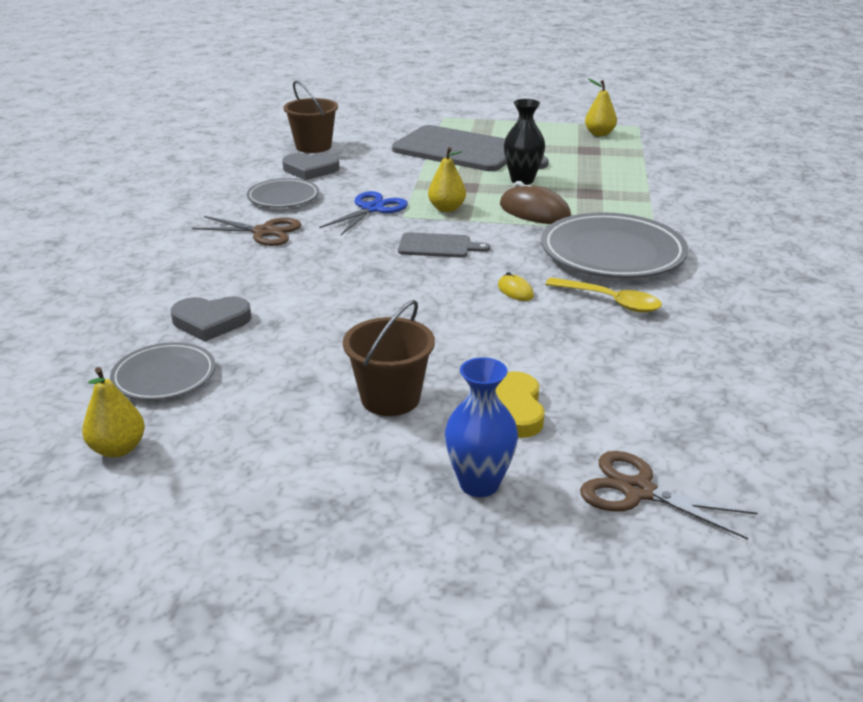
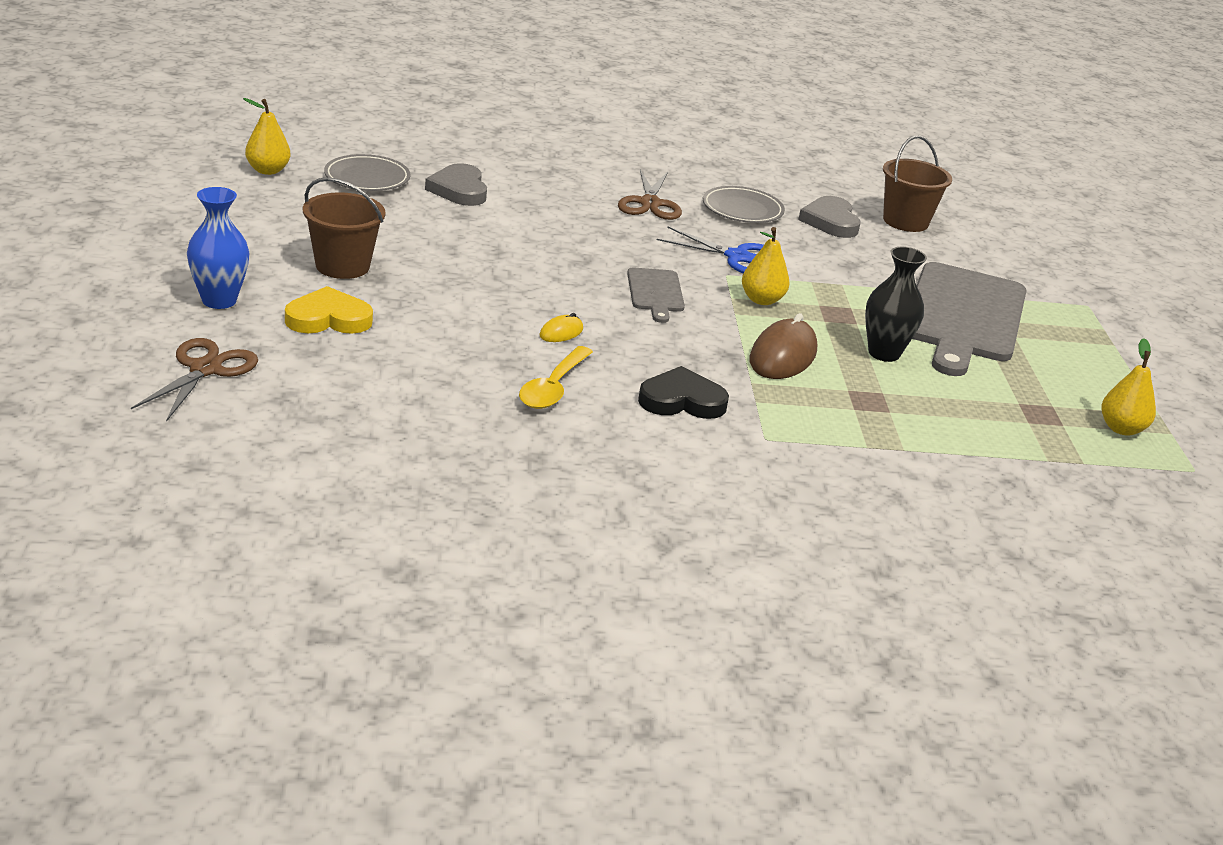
camera: 75 degrees right, 0 degrees up
grey plate [541,212,688,278] -> black heart [638,366,729,419]

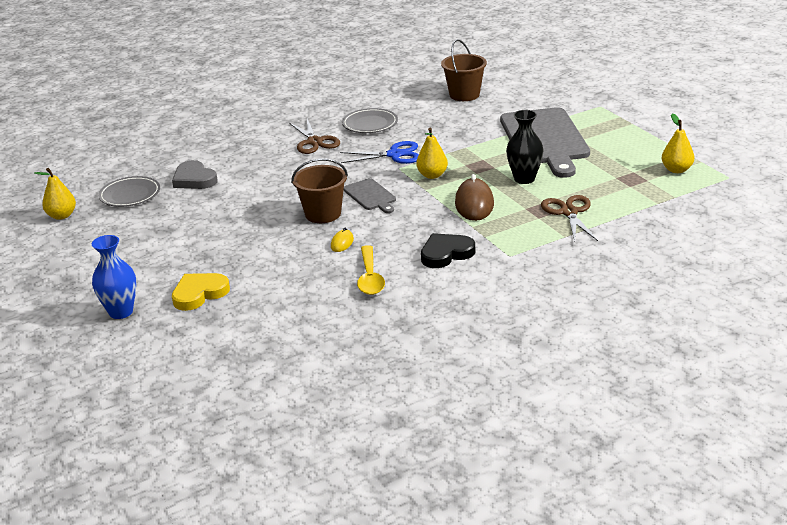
camera: 20 degrees left, 0 degrees up
brown scissors [131,338,258,422] -> brown scissors moved to [541,195,598,242]
brown bucket [303,177,385,279] -> brown bucket moved to [291,158,348,223]
grey heart [798,196,860,238] -> none

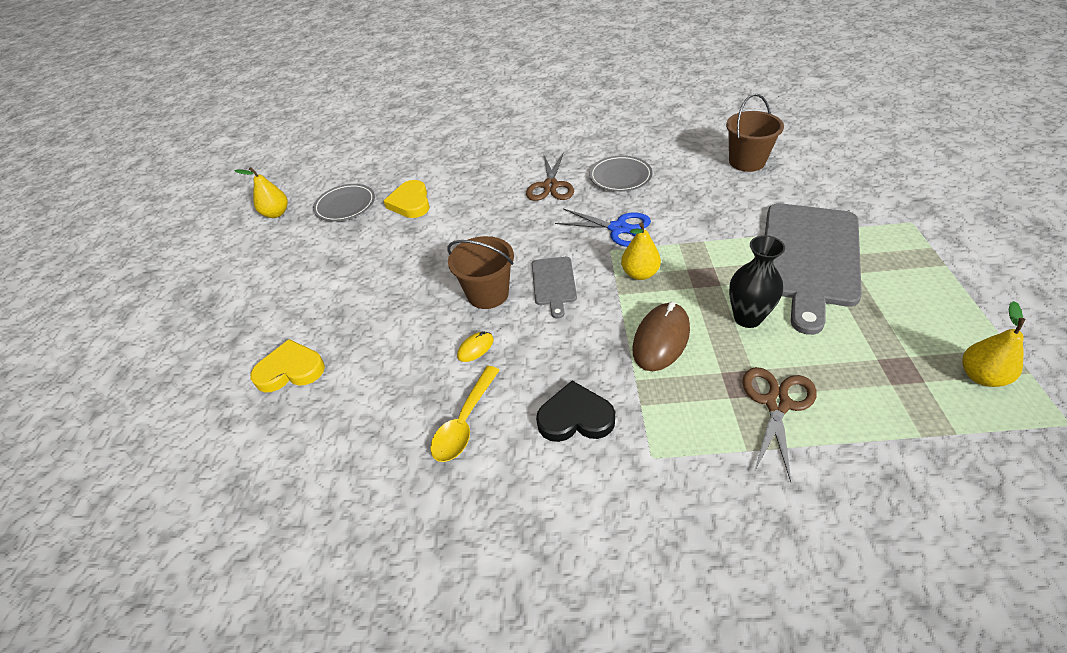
camera: 30 degrees right, 15 degrees up
blue vase [92,235,137,319] -> none
grey heart [172,160,217,189] -> yellow heart [384,180,430,218]

